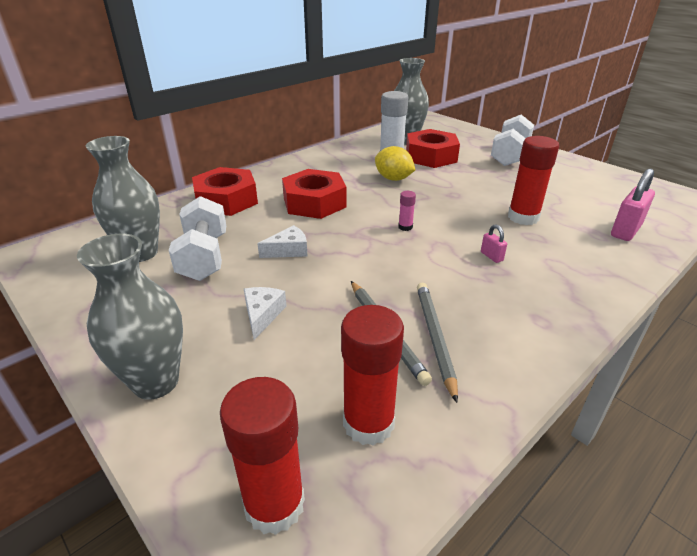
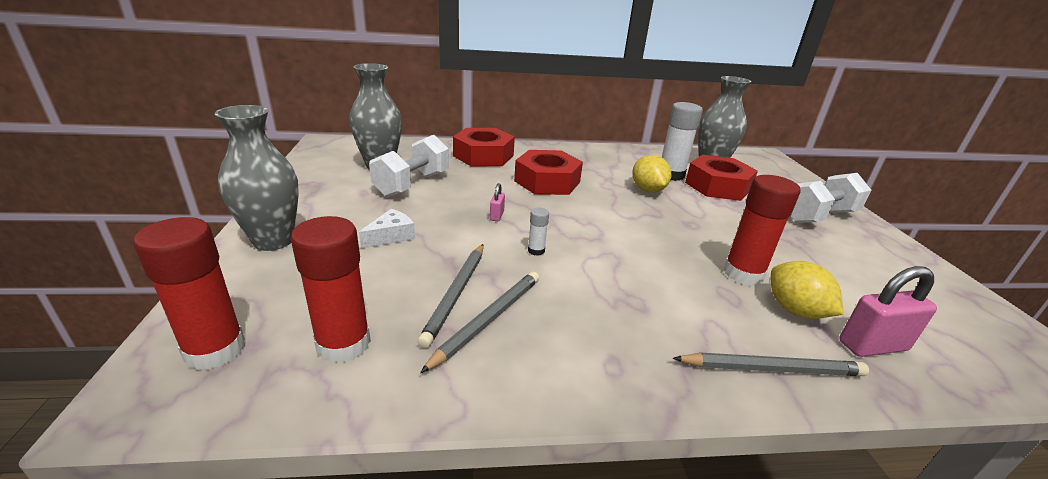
camera: 35 degrees right, 5 degrees down
white cheese [257,225,308,258] -> none
pink glue stick [398,191,416,231] -> none
pink padlock [481,224,507,263] -> pink padlock moved to [490,183,505,221]
none -> white glue stick [528,208,549,256]
none -> grey pencil [672,352,869,376]
none -> yellow lemon [771,261,844,319]

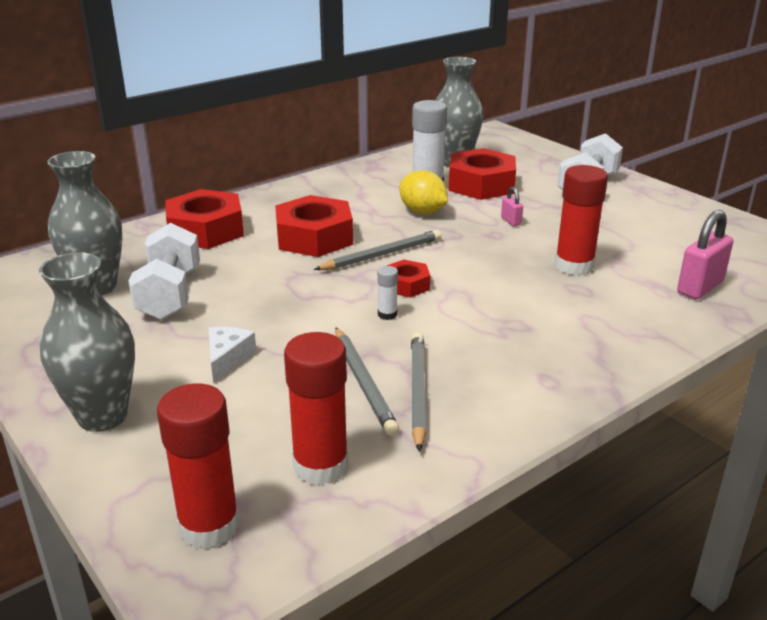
camera: 30 degrees left, 0 degrees up
pink padlock [490,183,505,221] -> pink padlock moved to [501,187,523,226]
grey pencil [672,352,869,376] -> grey pencil moved to [314,230,441,270]
yellow lemon [771,261,844,319] -> none
none -> red nut [387,259,430,298]

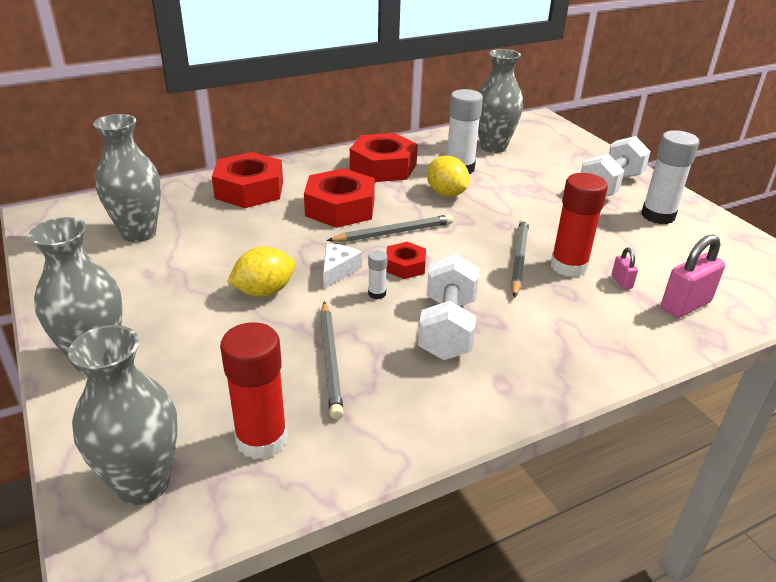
camera: 10 degrees right, 5 degrees up
white dumbbell [128,223,200,320] -> white dumbbell moved to [418,254,479,360]
red glue stick [157,383,240,549] -> grey vase [68,325,177,505]
white cheese [208,327,256,383] -> white cheese moved to [323,243,362,289]
grey pencil [411,332,426,452] -> grey pencil moved to [511,219,529,298]
red nut [449,148,516,200] -> red nut moved to [350,133,418,182]
pink padlock [501,187,523,226] -> pink padlock moved to [612,248,638,289]
none -> yellow lemon [227,246,295,297]
none -> white glue stick [641,130,699,224]

